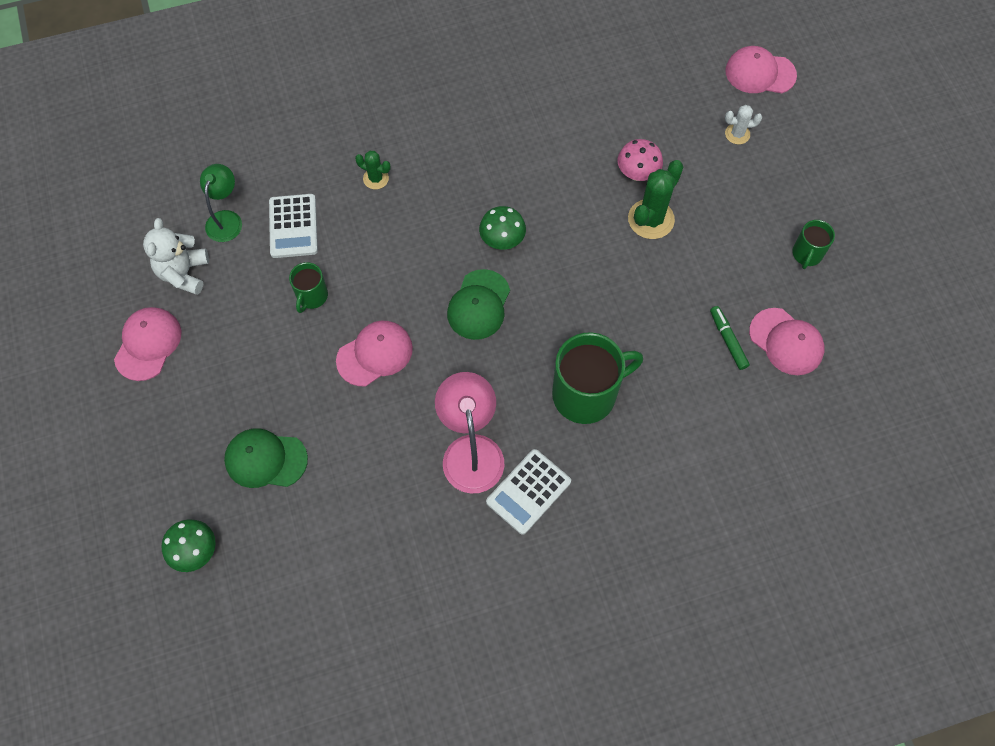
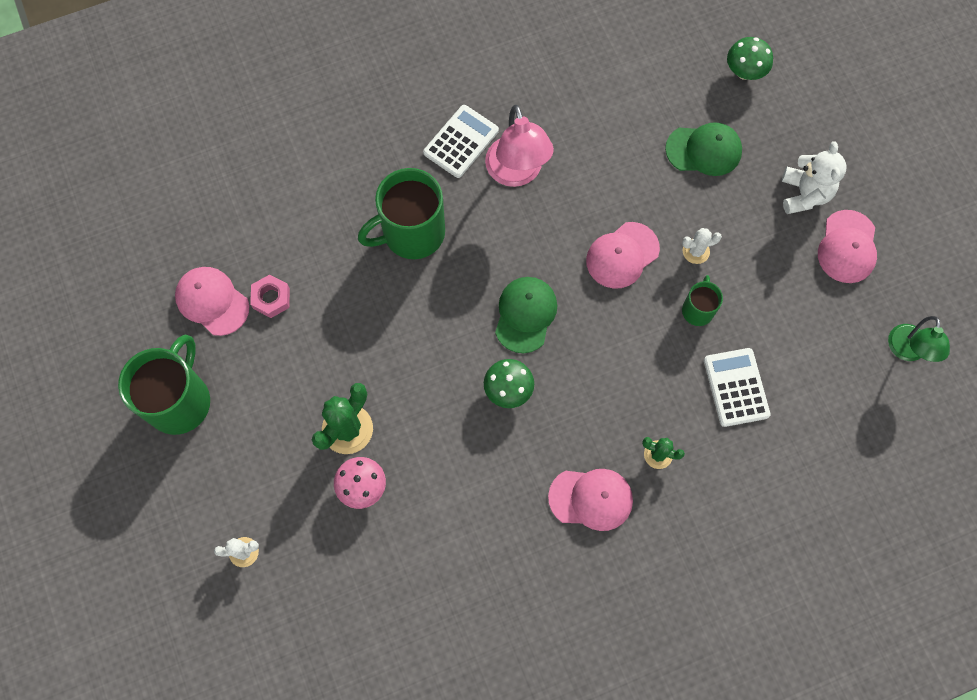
camera: 175 degrees right, 5 degrees up
white teddy bear [143,218,209,295] -> white teddy bear moved to [782,141,847,214]
green lamp [200,164,242,242] -> green lamp moved to [888,316,950,362]
green marker [710,306,750,370] -> pink nut [250,274,290,318]
pink cap [725,46,797,93] -> pink cap moved to [548,469,633,531]
green mug [792,220,835,269] -> green mug [118,334,210,435], size x1.95
none -> white cactus [682,228,722,264]

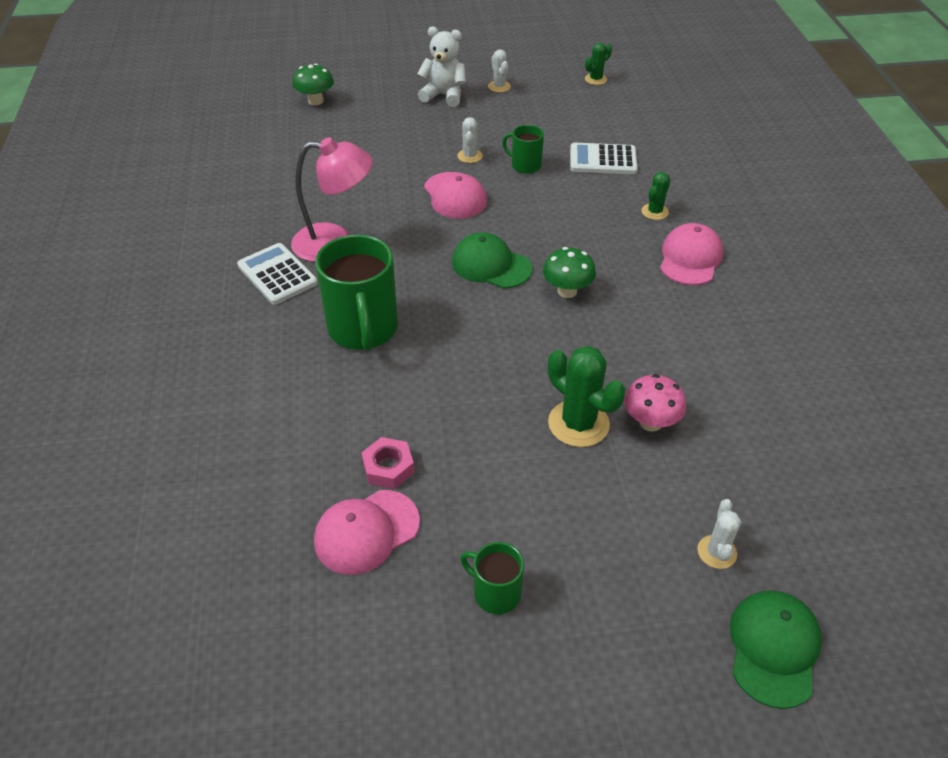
camera: 75 degrees left, 25 degrees down
green mug [118,334,210,435] -> green mug [460,542,524,614], size x0.51
green cap [665,122,742,176] -> green cap moved to [730,590,822,709]
pink cap [818,210,877,283] -> white cactus [488,49,511,92]
green lamp [888,316,950,362] -> green cactus [585,42,612,85]

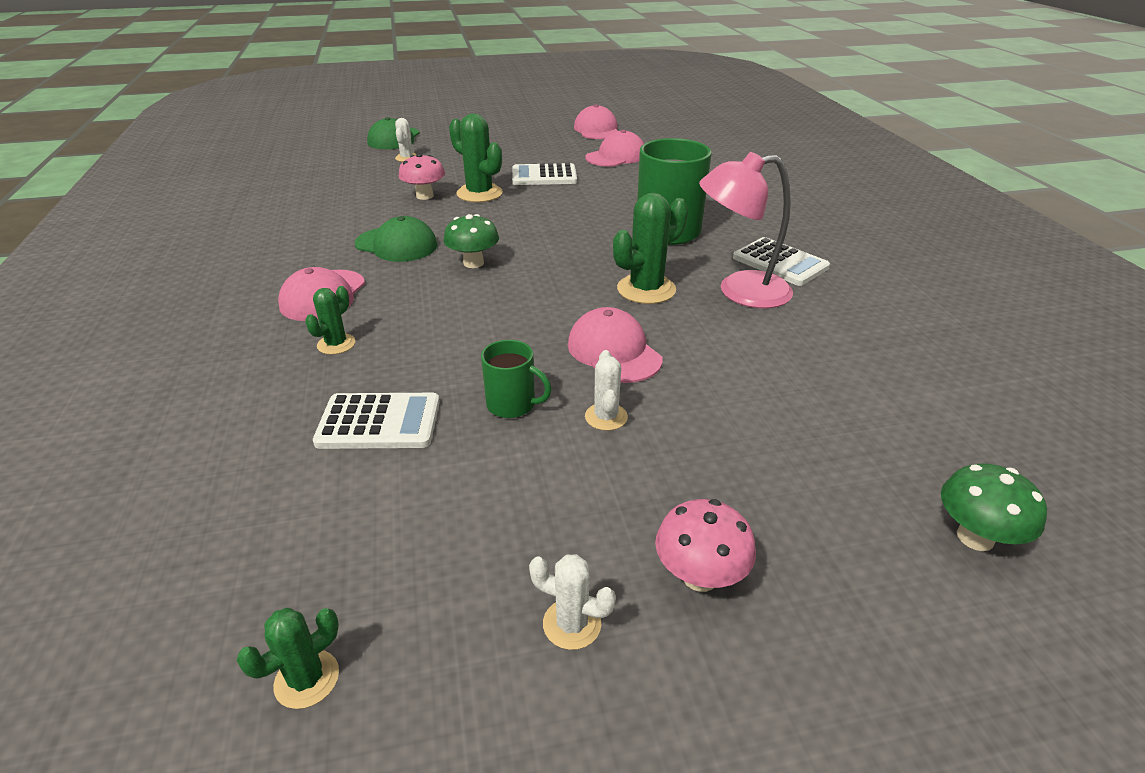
camera: 175 degrees right, 10 degrees down
pink nut [361,437,414,489] -> none
white teddy bear [417,26,466,107] -> pink mushroom [655,499,756,592]
green cap [452,232,532,289] -> green cap moved to [355,216,438,262]
green mug [460,542,524,614] -> none
white cactus [488,49,511,92] -> white cactus turned 45 degrees counterclockwise [529,554,616,650]
none -> white calculator [512,163,577,185]
none -> pink cap [574,104,618,139]
none -> green cactus [613,193,688,304]

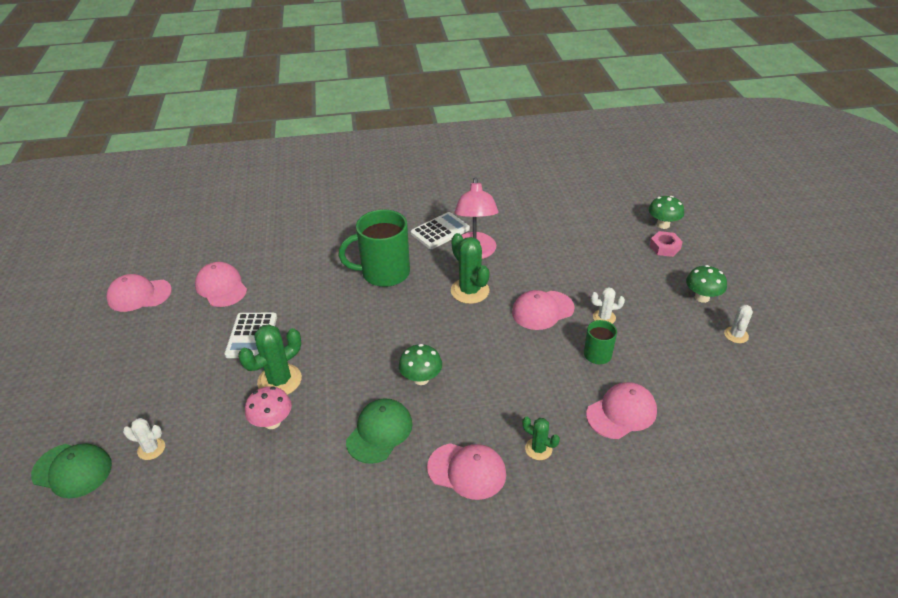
camera: 85 degrees left, 5 degrees up
green cactus [236,608,339,709] -> none
white calculator [313,393,440,449] -> pink cap [586,382,657,439]
pink mushroom [655,499,756,592] -> green mushroom [686,265,727,303]
none -> pink nut [649,231,683,257]

